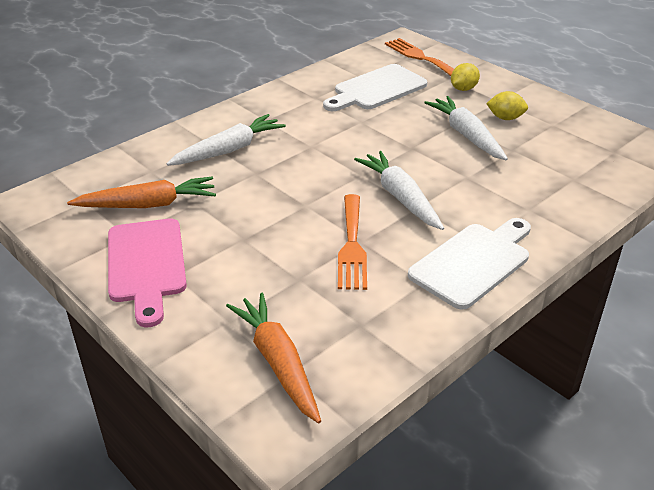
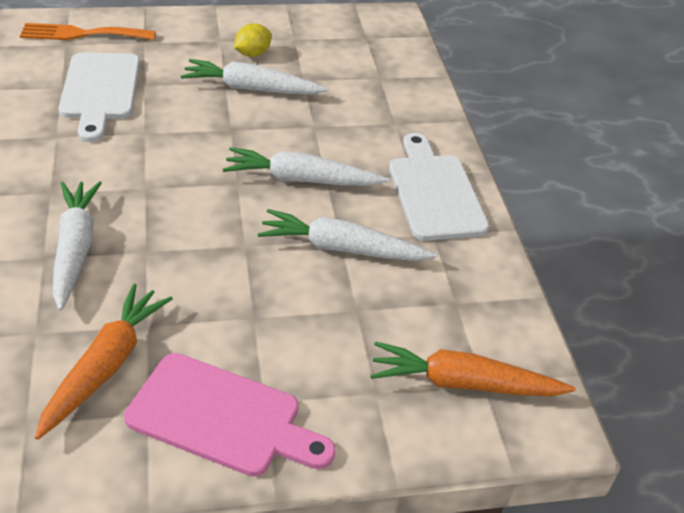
camera: 60 degrees left, 5 degrees up
orange fork [338,194,367,290] -> white carrot [258,209,437,261]
yellow lemon [451,63,480,91] -> none

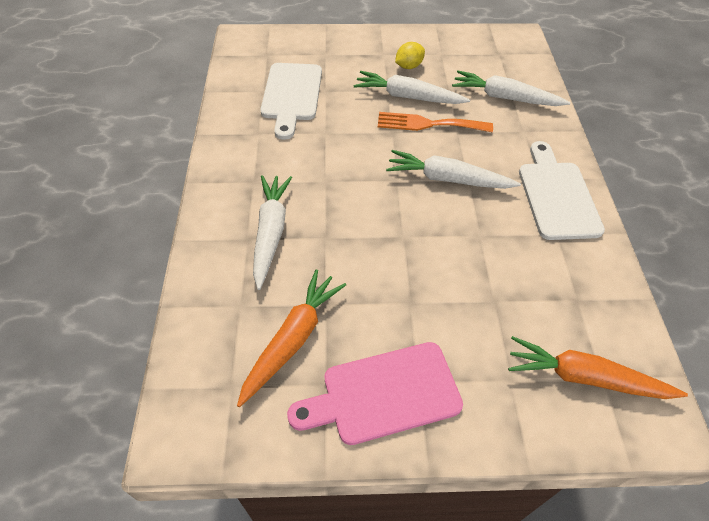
camera: 10 degrees right, 10 degrees up
orange fork [20,23,156,40] -> orange fork moved to [378,112,493,132]
pink cutting board [124,353,336,477] -> pink cutting board turned 135 degrees clockwise [287,342,463,445]
white carrot [258,209,437,261] -> white carrot moved to [452,71,570,106]

